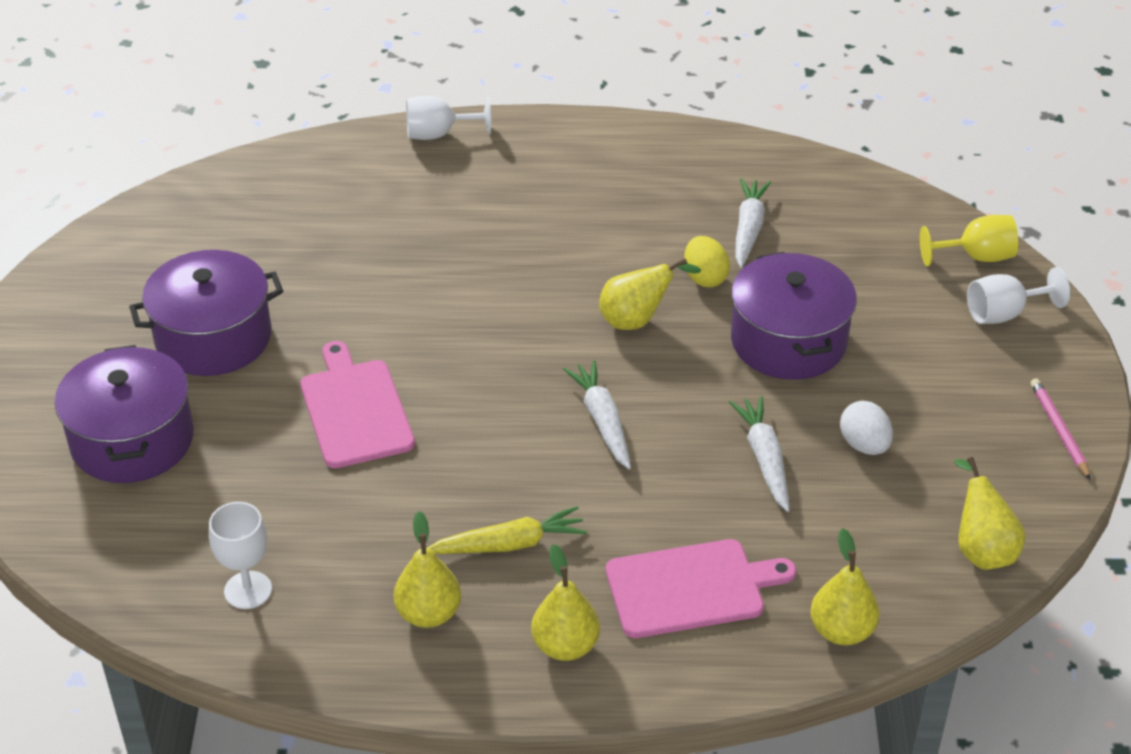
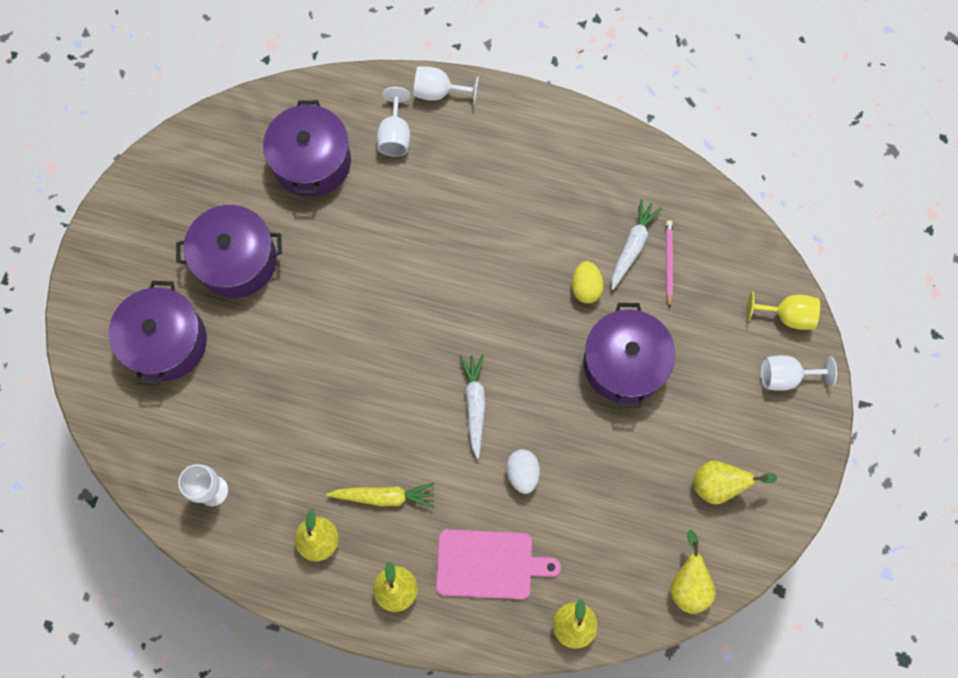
camera: 15 degrees right, 30 degrees up
pink cutting board [300,341,415,468] -> none
yellow pear [599,258,701,330] -> yellow pear moved to [693,461,777,504]
white carrot [729,396,790,512] -> none
white egg [840,401,893,455] -> white egg moved to [506,449,540,494]
pink pencil [1031,378,1091,480] -> pink pencil moved to [666,220,673,308]
none -> purple pot [263,100,351,197]
none -> white goblet [377,87,410,156]

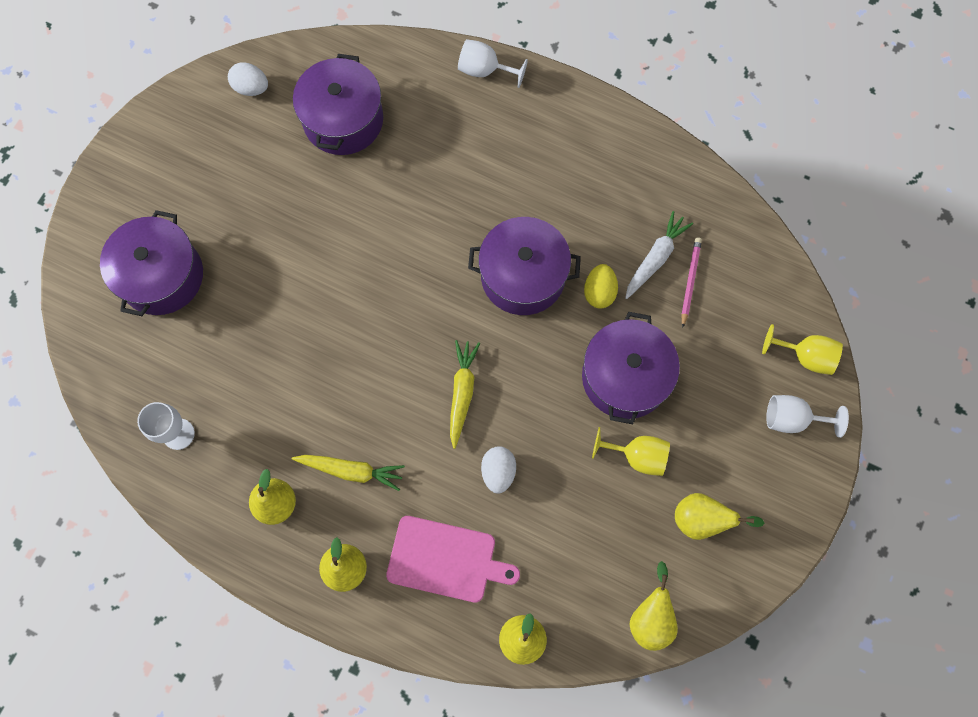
camera: 10 degrees right, 0 degrees up
purple pot [176,205,282,298] -> purple pot moved to [468,217,581,315]
white goblet [377,87,410,156] -> none
white carrot [460,355,486,459] -> yellow carrot [450,340,480,449]
none -> white egg [228,62,268,96]
none -> yellow goblet [592,427,670,476]

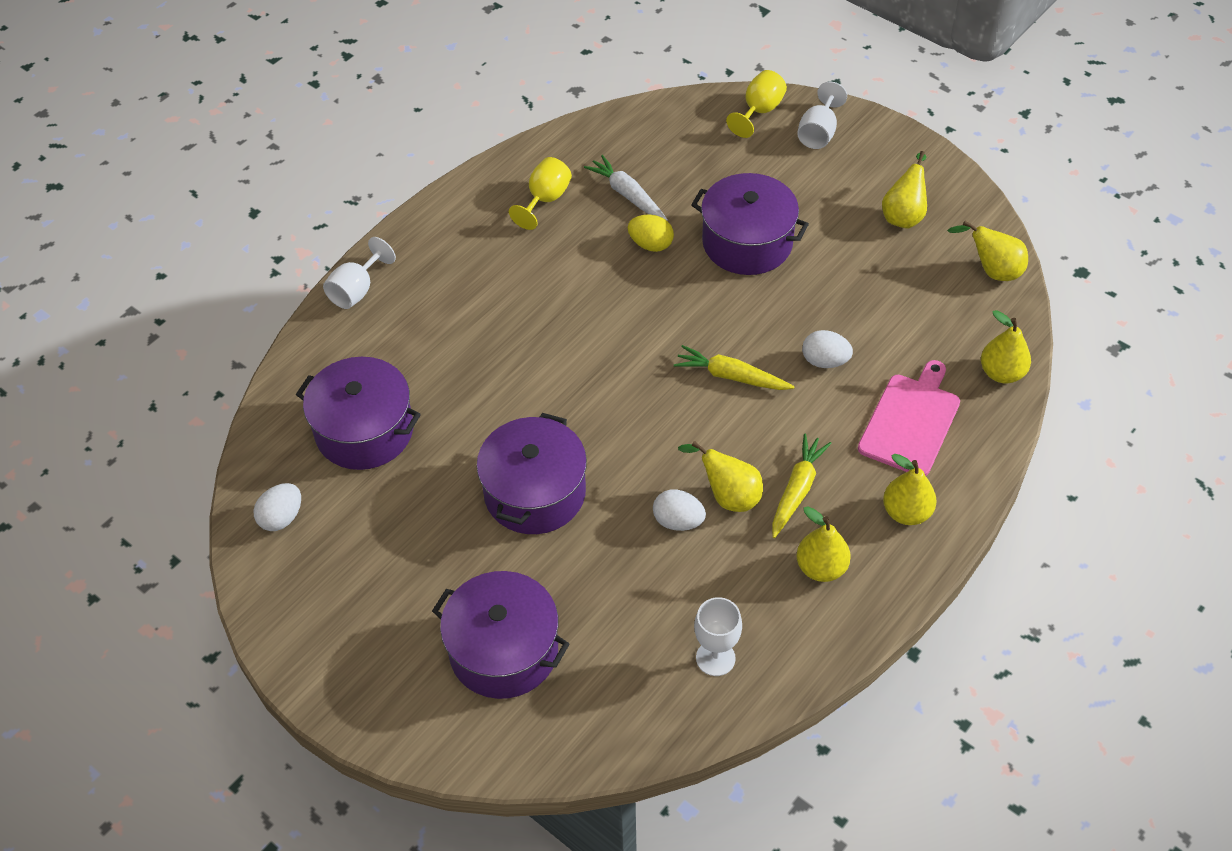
camera: 75 degrees left, 20 degrees down
purple pot [468,217,581,315] -> purple pot moved to [477,413,587,534]
yellow goblet [592,427,670,476] -> yellow goblet moved to [509,157,572,230]
pink pencil [681,237,702,328] -> none
none -> white egg [653,489,706,531]
none -> yellow pear [678,441,763,512]

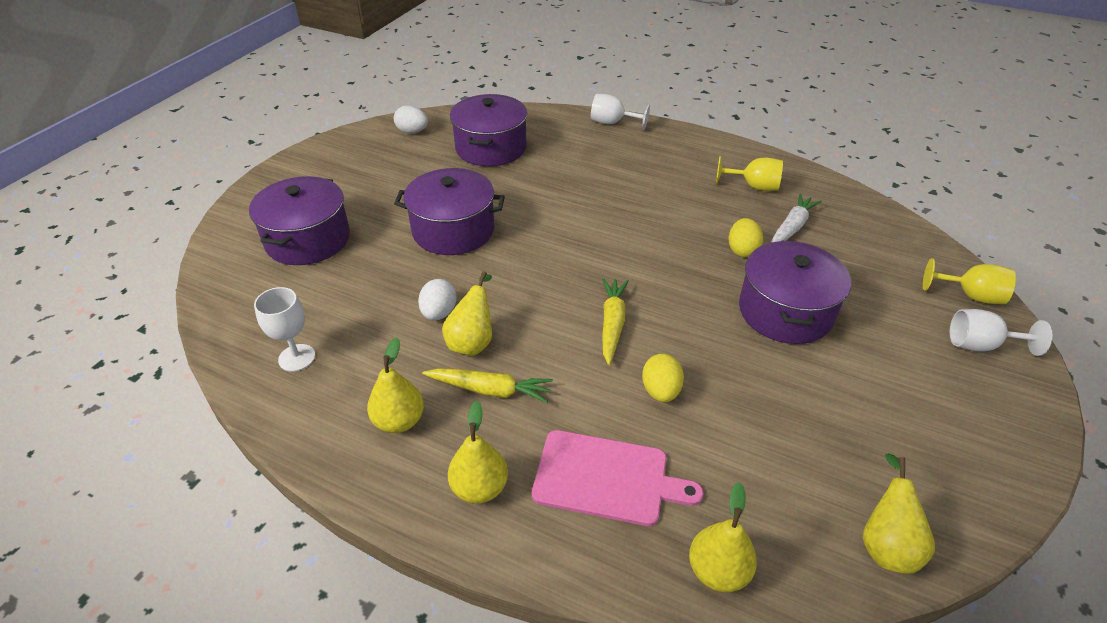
camera: 75 degrees right, 10 degrees down
white egg [802,330,853,368] -> yellow egg [642,354,684,402]
yellow pear [882,151,927,228] -> none

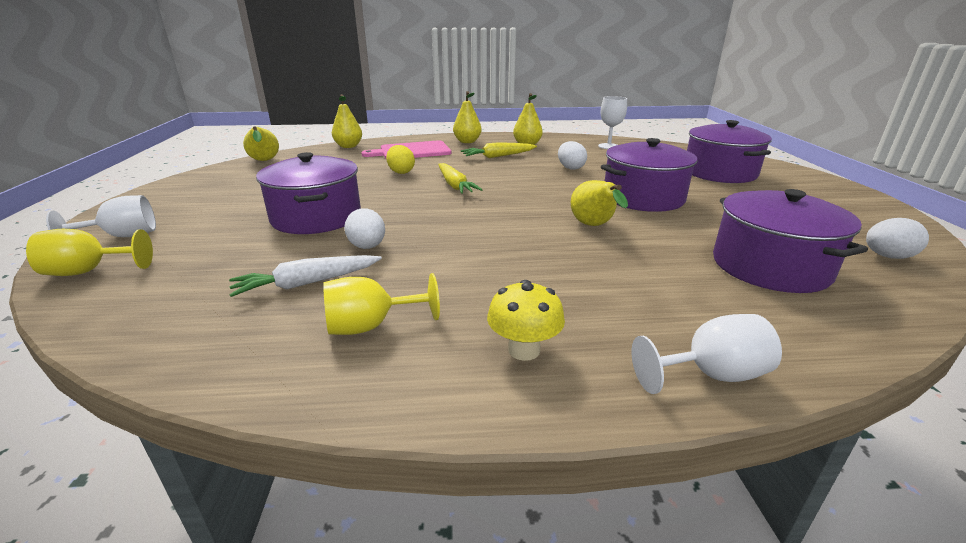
camera: 150 degrees right, 15 degrees down
yellow pear [442,271,492,356] -> yellow pear moved to [571,180,628,226]
yellow egg [729,218,763,257] -> white egg [344,208,385,249]
white carrot [771,194,822,243] -> white carrot turned 60 degrees clockwise [229,255,382,297]
none -> yellow mushroom [487,280,565,361]

